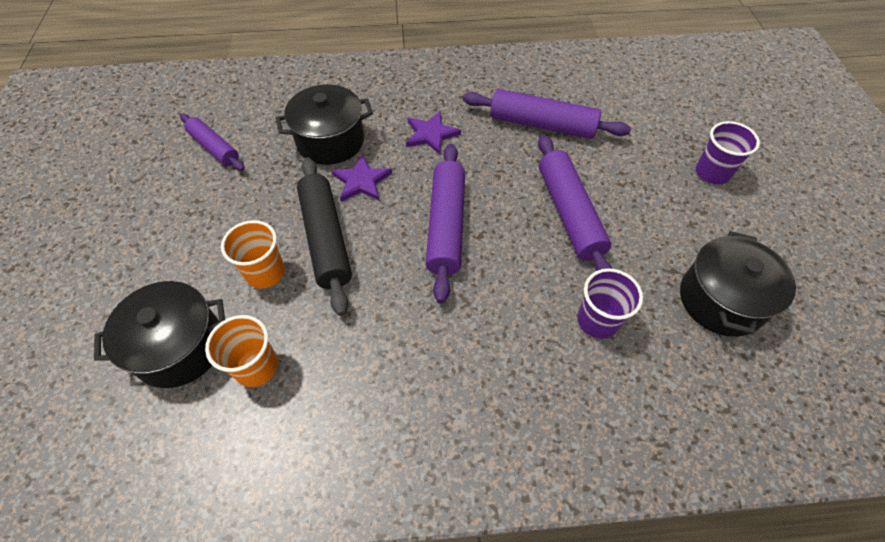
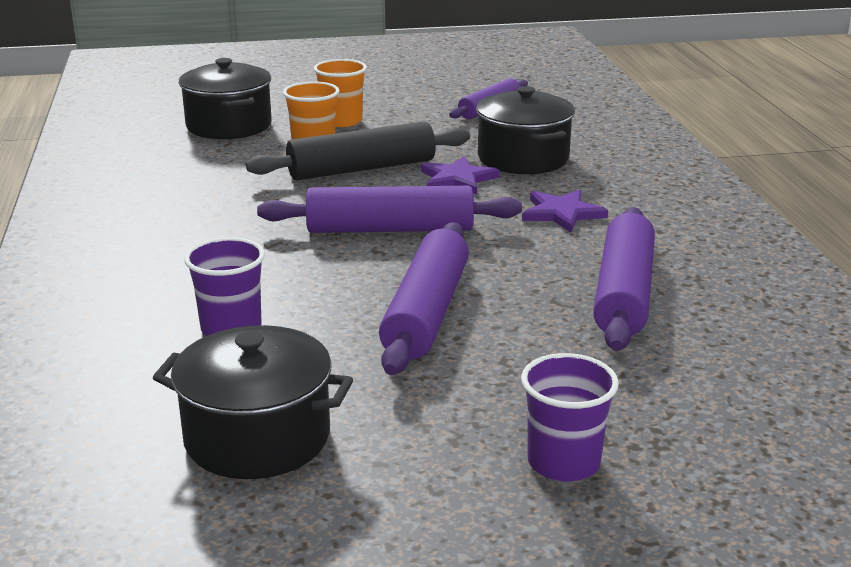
camera: 85 degrees right, 30 degrees down
orange cup [205,315,278,387] -> orange cup moved to [314,59,367,127]
purple rolling pin [538,135,613,271] -> purple rolling pin turned 60 degrees counterclockwise [379,222,469,375]

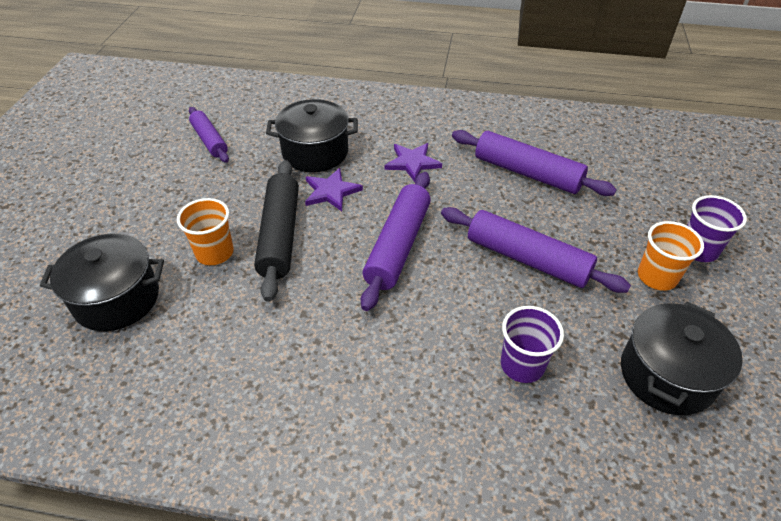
camera: 70 degrees left, 20 degrees up
orange cup [314,59,367,127] -> orange cup moved to [638,221,704,291]

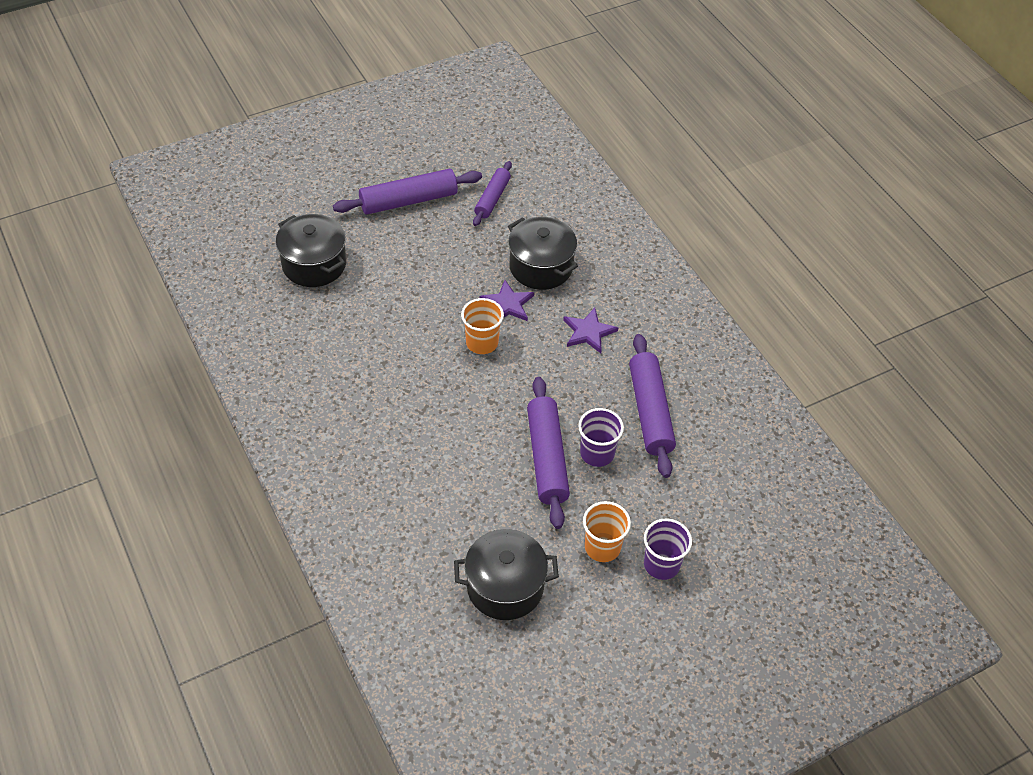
camera: 50 degrees right, 5 degrees up
orange cup [177,198,234,265] -> orange cup moved to [461,298,504,354]
black rolling pin [254,160,299,302] -> none
purple rolling pin [361,172,431,311] -> purple rolling pin moved to [333,169,482,215]
purple cup [501,306,564,383] -> purple cup moved to [578,408,624,467]

